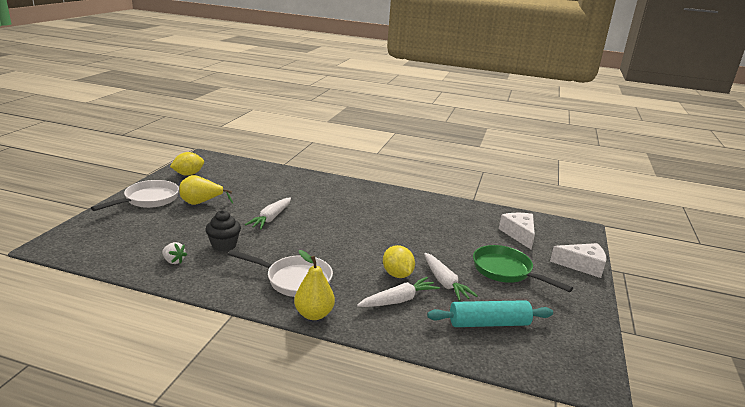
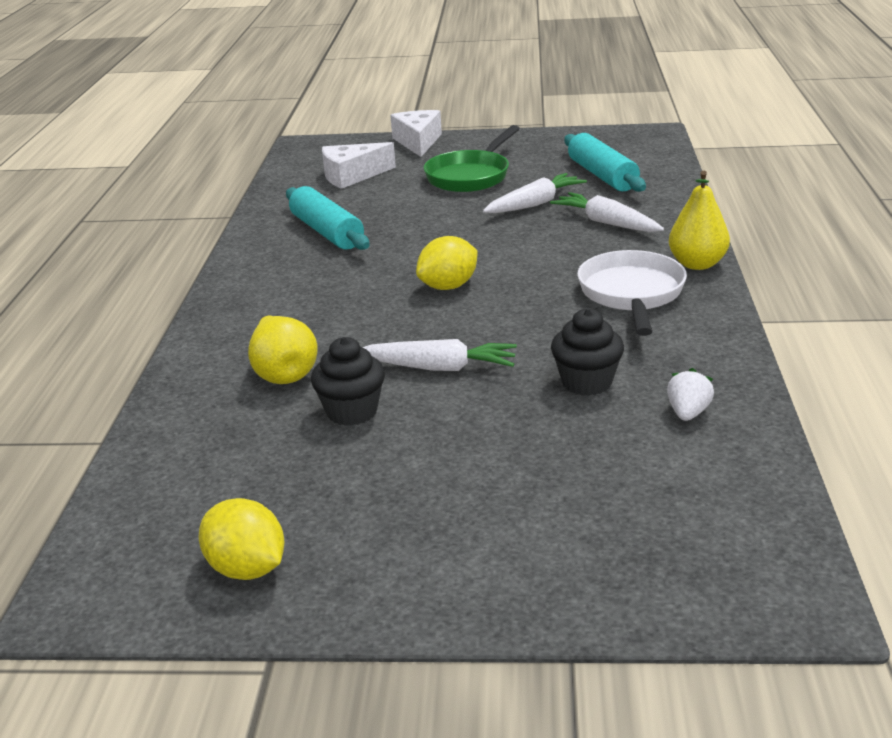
camera: 100 degrees left, 5 degrees up
white pan [91,180,179,211] -> none
yellow pear [179,175,233,205] -> yellow pear moved to [248,316,317,384]
yellow lemon [383,245,415,278] -> yellow lemon moved to [416,236,478,290]
none -> turquoise rolling pin [286,186,370,250]
none -> black cupcake [311,337,385,426]

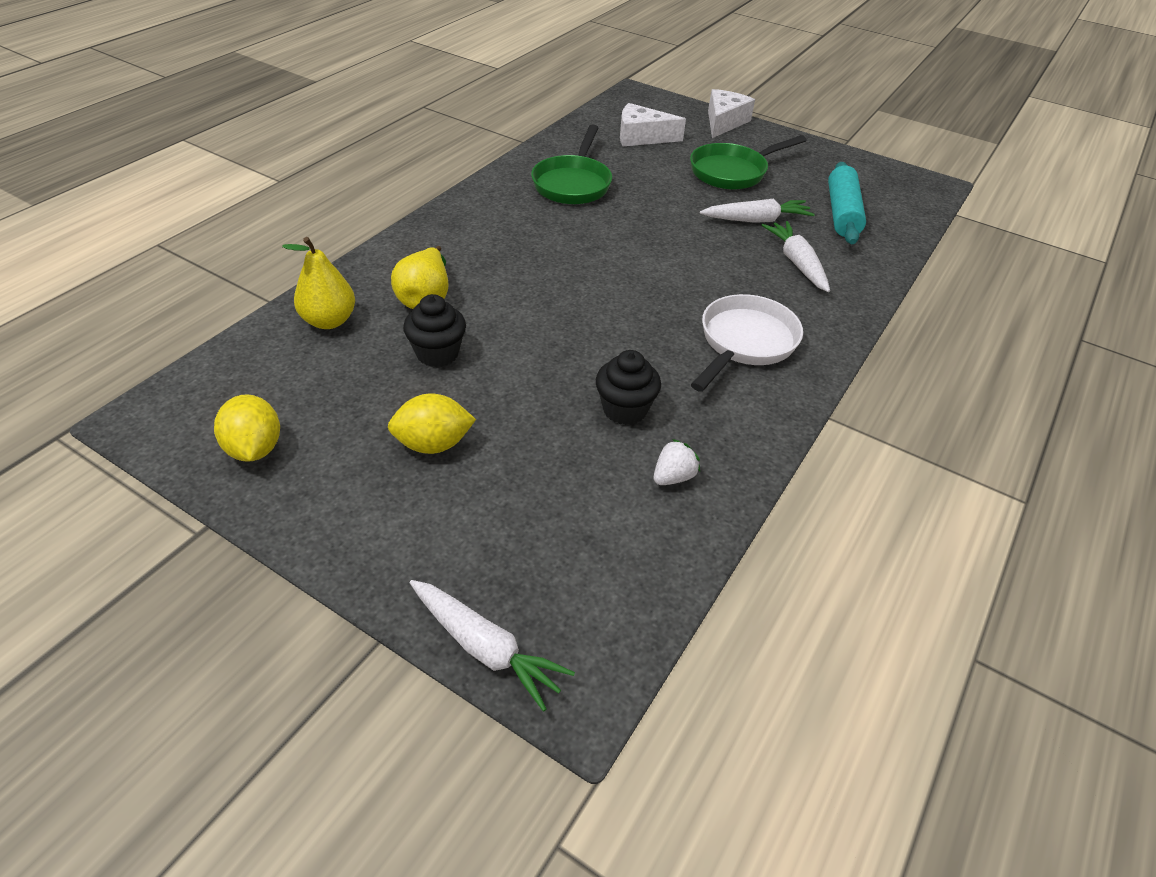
camera: 25 degrees right, 15 degrees up
turquoise rolling pin [286,186,370,250] -> green pan [531,124,612,204]
white carrot [363,339,517,371] -> white carrot moved to [410,580,575,711]
yellow lemon [416,236,478,290] -> yellow lemon moved to [388,394,476,454]
yellow pear [669,171,730,270] -> yellow pear moved to [282,237,355,329]

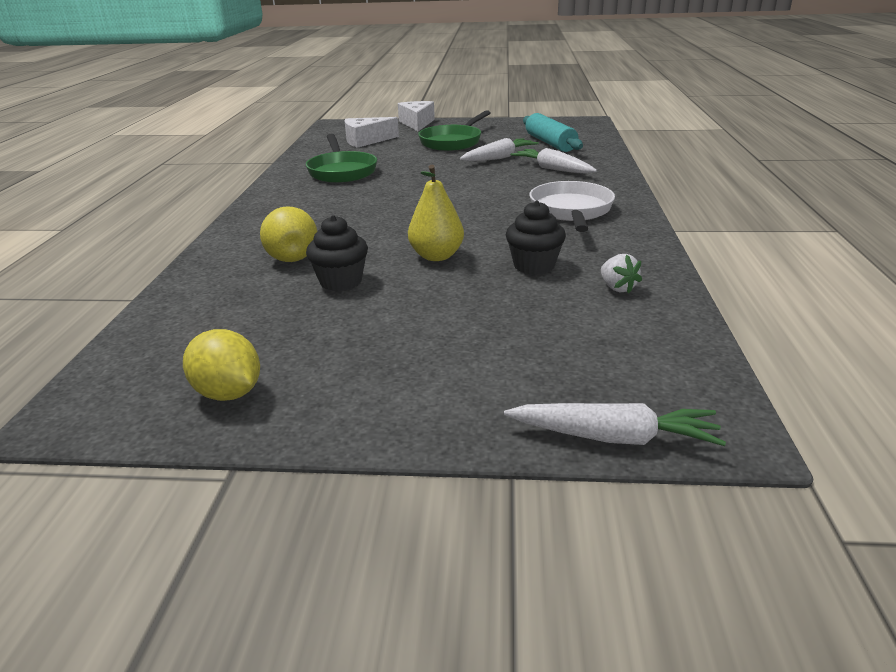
camera: 25 degrees left, 15 degrees down
yellow pear [282,237,355,329] -> yellow pear moved to [408,165,464,261]
yellow lemon [388,394,476,454] -> none
white strawberry [654,439,700,485] -> white strawberry turned 135 degrees clockwise [601,254,642,293]

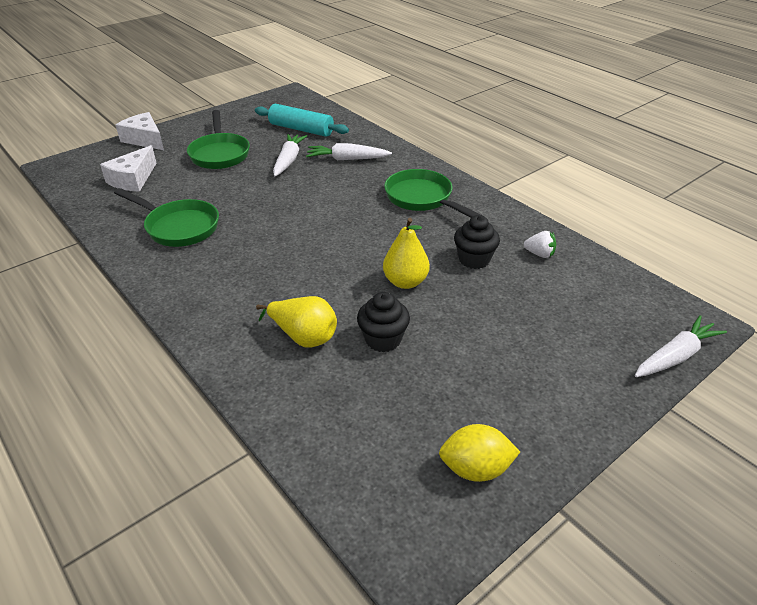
camera: 45 degrees left, 10 degrees up
white pan [529,181,615,232] -> green pan [384,169,483,217]

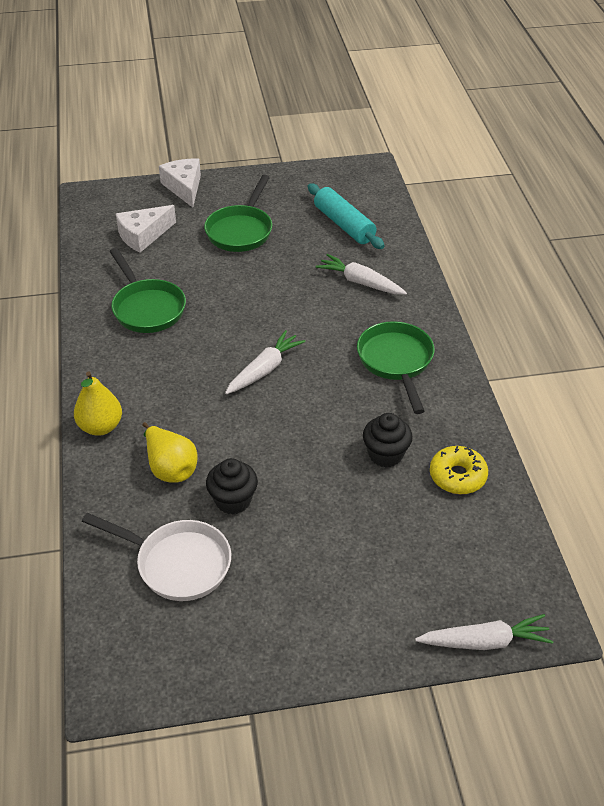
camera: 30 degrees right, 5 degrees up
white carrot [273,134,307,176] -> white carrot moved to [225,330,306,394]
yellow pear [383,218,430,289] -> yellow pear moved to [74,371,122,436]
yellow lemon [439,424,520,482] -> none
white strawberry [524,231,556,258] -> yellow donut [430,446,488,494]
none -> white pan [82,513,231,601]

